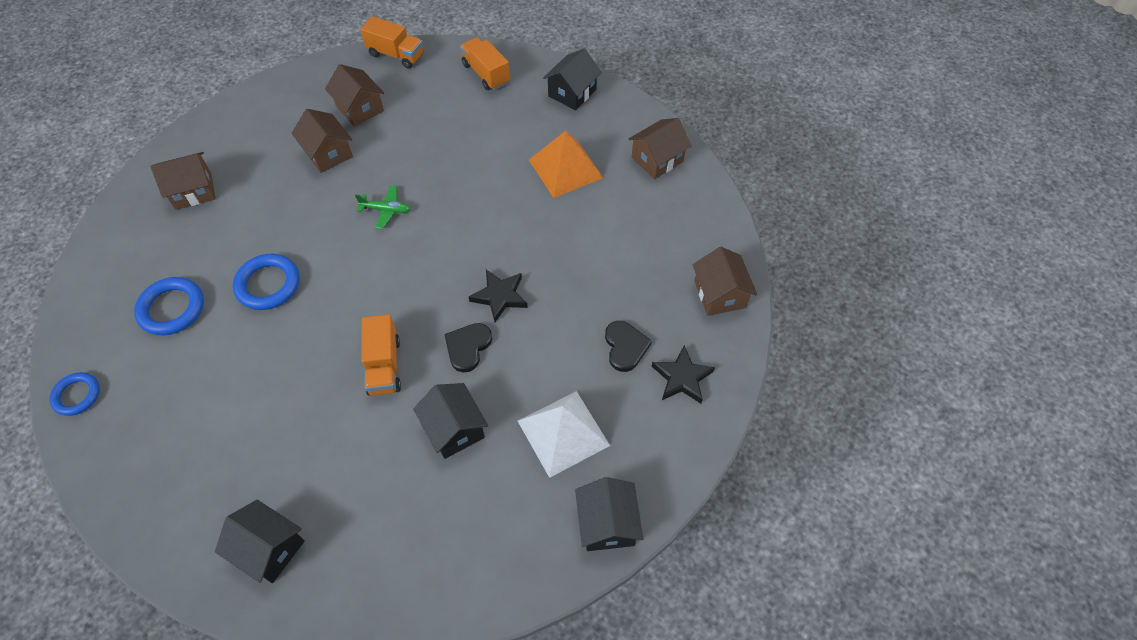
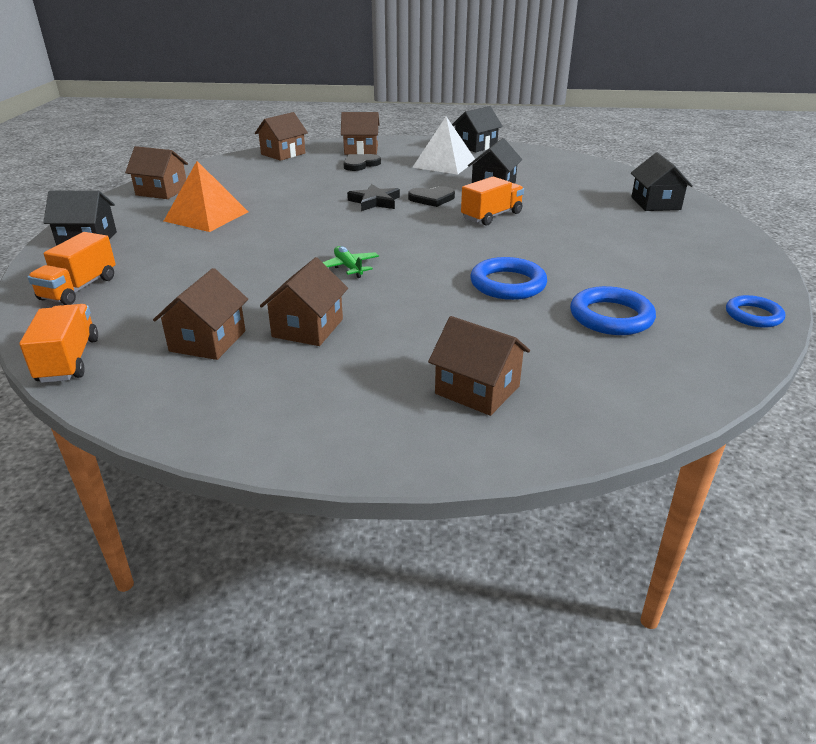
camera: 125 degrees left, 25 degrees down
black star [651,345,715,404] -> brown house [341,112,380,155]

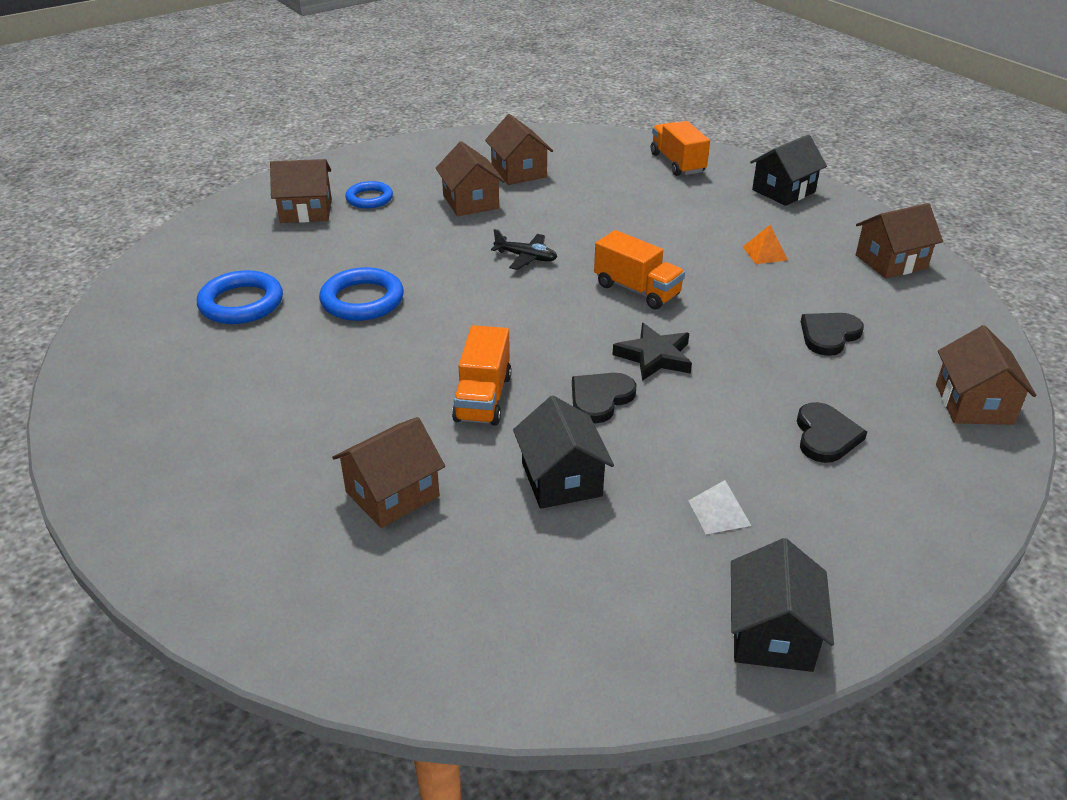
camera: 140 degrees right, 5 degrees up
orange truck [19,304,98,383] -> orange truck moved to [594,230,685,310]
orange pyramid [164,161,248,232] -> orange pyramid [743,225,788,264], size x0.47
green plane [323,246,379,278] -> black plane [491,229,557,270]
brown house [341,112,380,155] -> brown house moved to [332,417,445,528]
white pyramid [412,116,475,175] -> white pyramid [688,480,751,534], size x0.47
black house [631,152,693,211] -> none
blue ring [726,295,785,328] -> blue ring moved to [345,181,393,208]
none -> black heart [801,313,864,356]

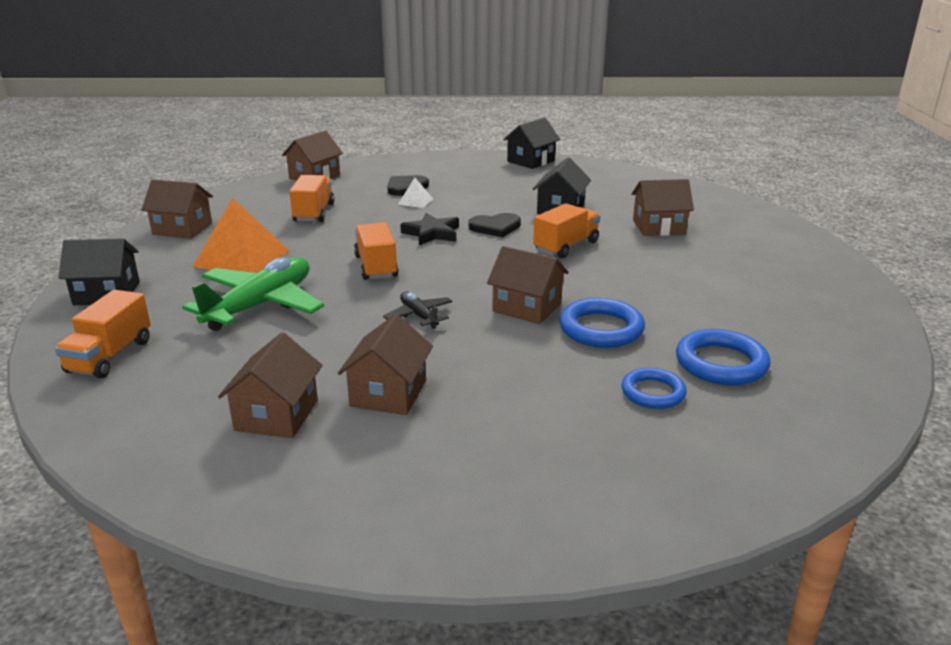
camera: 145 degrees left, 10 degrees down
brown house [270,159,332,223] -> brown house moved to [487,246,569,324]
blue ring [345,181,393,208] -> blue ring moved to [622,368,687,409]
white pyramid [688,480,751,534] -> white pyramid moved to [398,178,433,208]
orange pyramid [743,225,788,264] -> orange pyramid [192,198,289,273], size x2.14
black heart [801,313,864,356] -> orange truck [289,175,335,222]
none -> green plane [182,257,324,331]

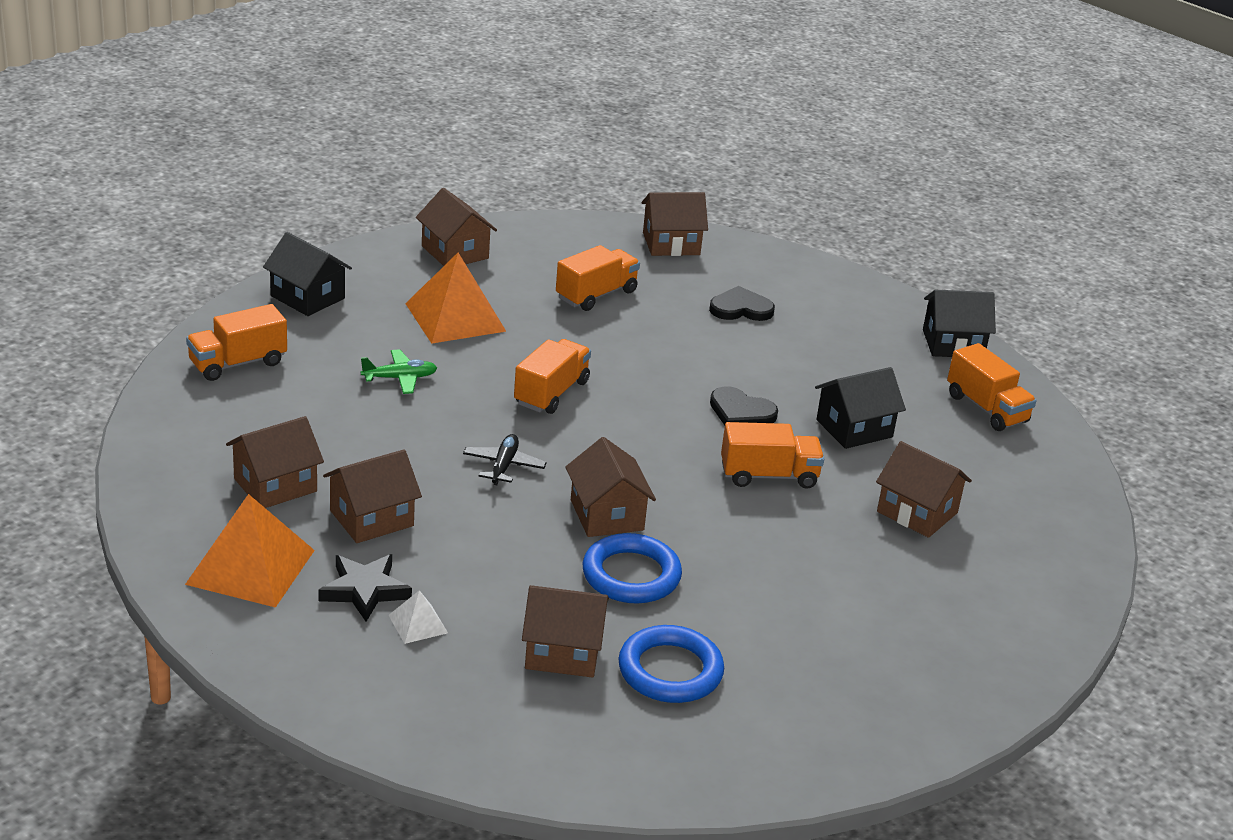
camera: 40 degrees right, 5 degrees up
green plane [182,257,324,331] -> green plane [361,349,437,394], size x0.48
white pyramid [398,178,433,208] -> white pyramid moved to [389,590,448,644]
black star [400,213,459,245] -> black star moved to [318,554,412,622]
blue ring [622,368,687,409] -> brown house [522,585,609,678]
none -> orange pyramid [185,494,315,608]
none -> orange truck [947,343,1036,431]

